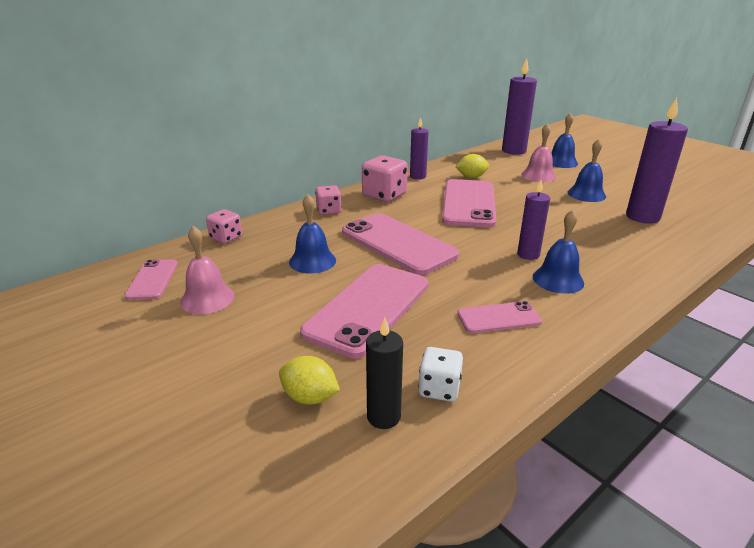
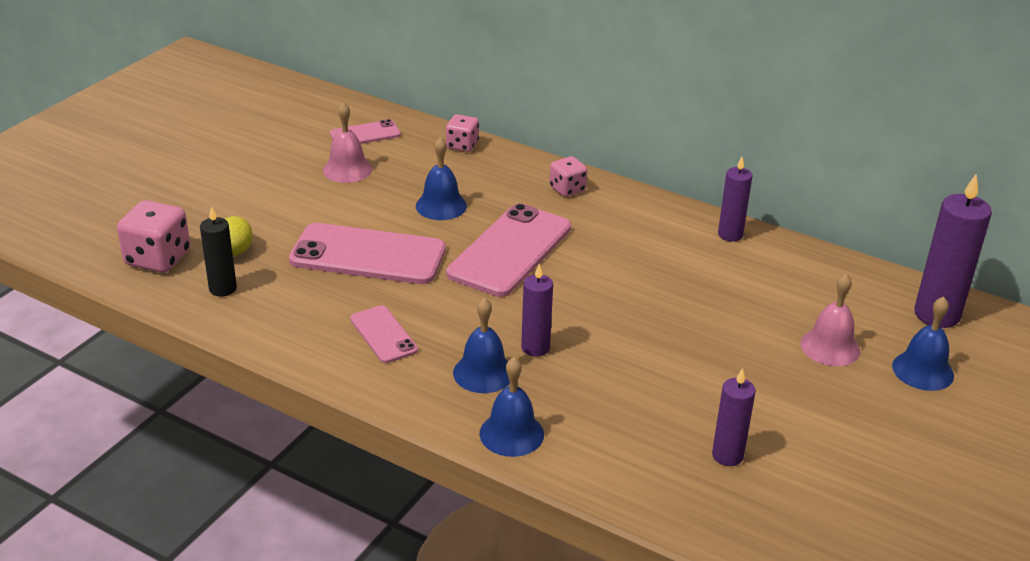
camera: 70 degrees right, 5 degrees up
pink dice [362,155,408,202] -> pink dice moved to [117,200,190,273]
white dice [418,347,463,402] -> none
pink phone [442,179,496,228] -> none
yellow lemon [455,154,489,178] -> none
blue bell [568,139,606,202] -> blue bell moved to [479,357,544,457]
purple candle [626,98,688,224] -> purple candle [712,368,756,466], size x0.60

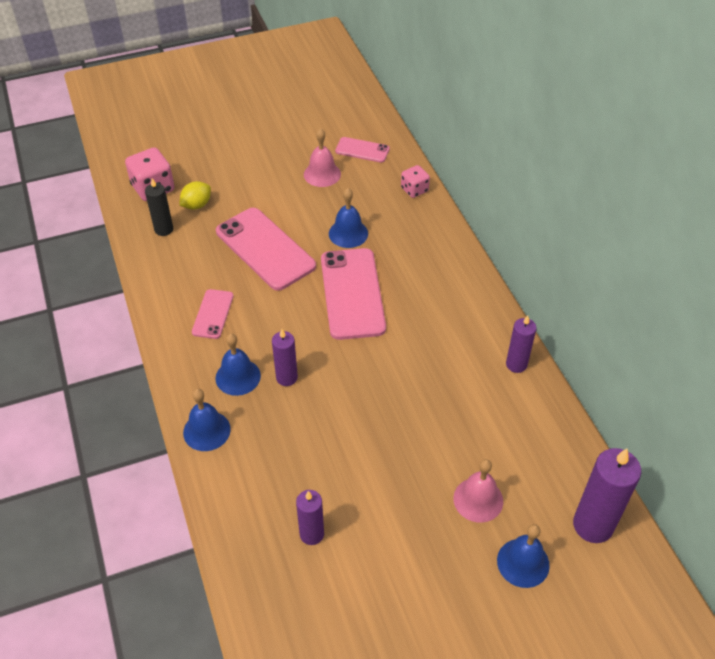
camera: 40 degrees right, 15 degrees up
pink phone [446,203,571,297] -> pink phone turned 75 degrees counterclockwise [321,248,386,340]
pink dice [549,156,587,197] -> none

